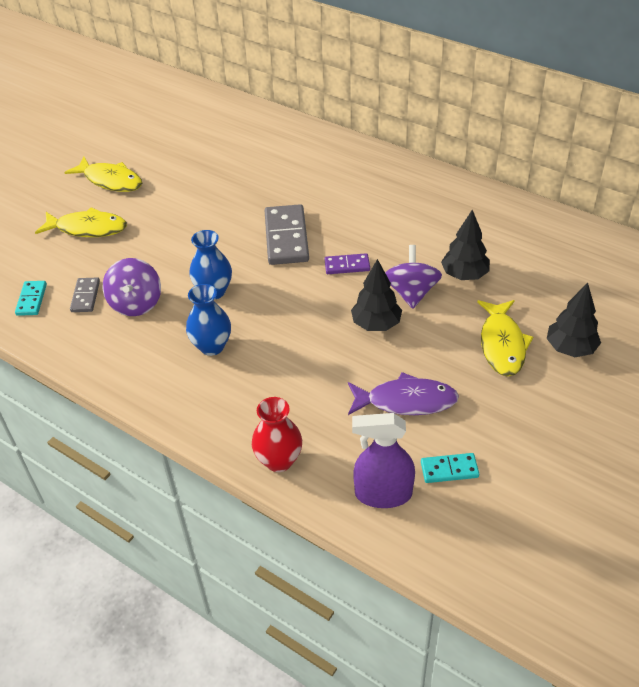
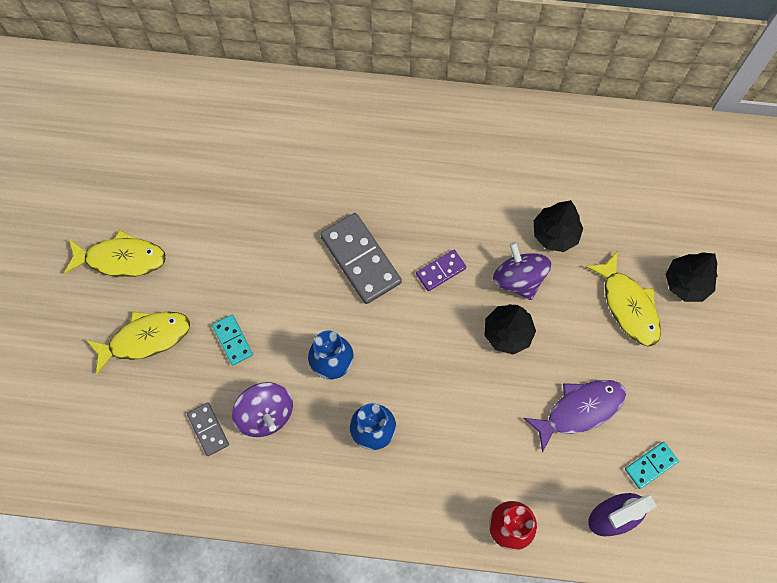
camera: 30 degrees left, 25 degrees up
turquoise domino [15,281,47,316] -> turquoise domino moved to [212,315,253,366]

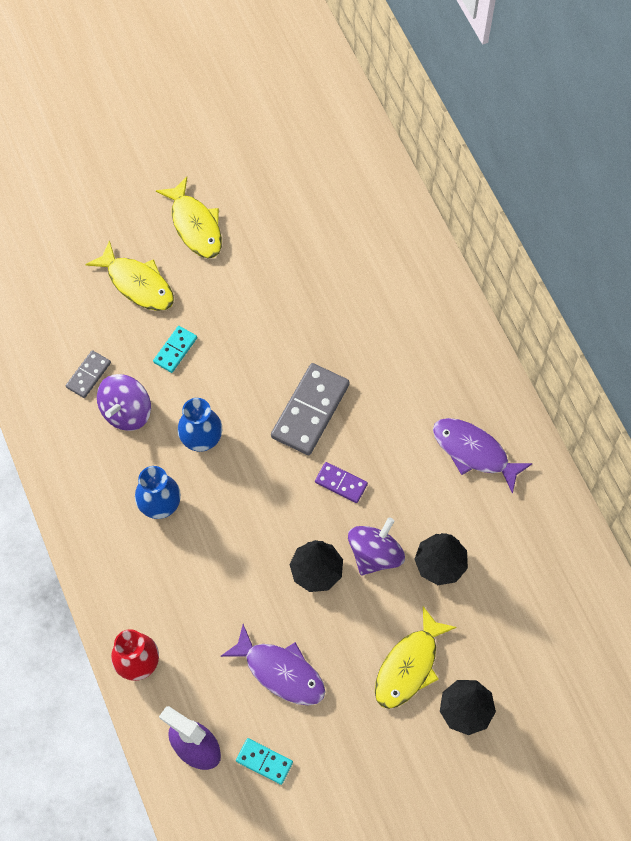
camera: 60 degrees right, 5 degrees down
none -> purple fish [433,418,533,494]

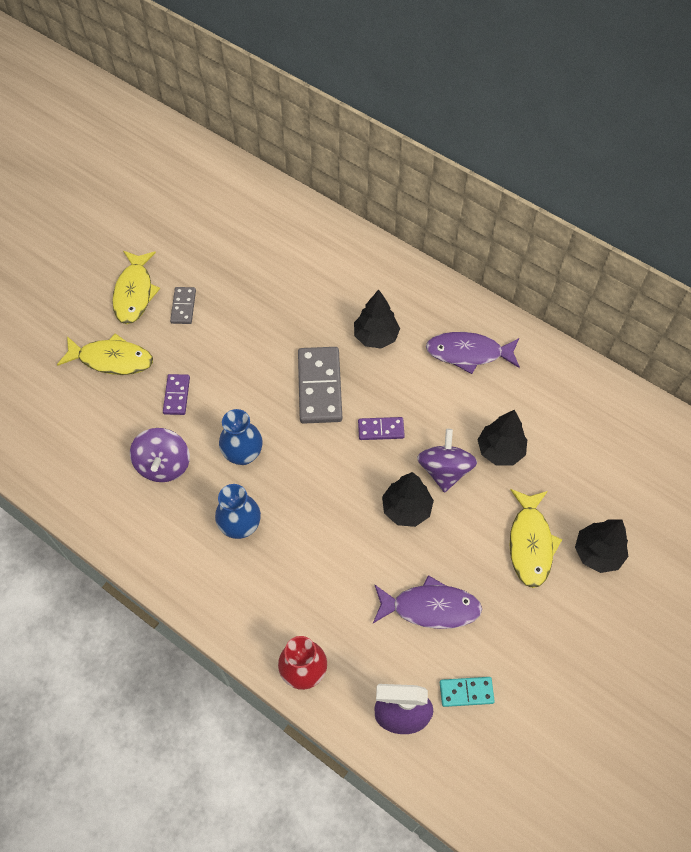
camera: 30 degrees left, 5 degrees down
grey domino [66,350,111,398] -> grey domino moved to [170,287,196,324]
turquoise domino [153,326,197,373] -> purple domino [163,374,190,415]
yellow fish [156,177,222,258] -> yellow fish turned 60 degrees clockwise [112,251,160,324]
none -> black tree [354,289,400,349]

